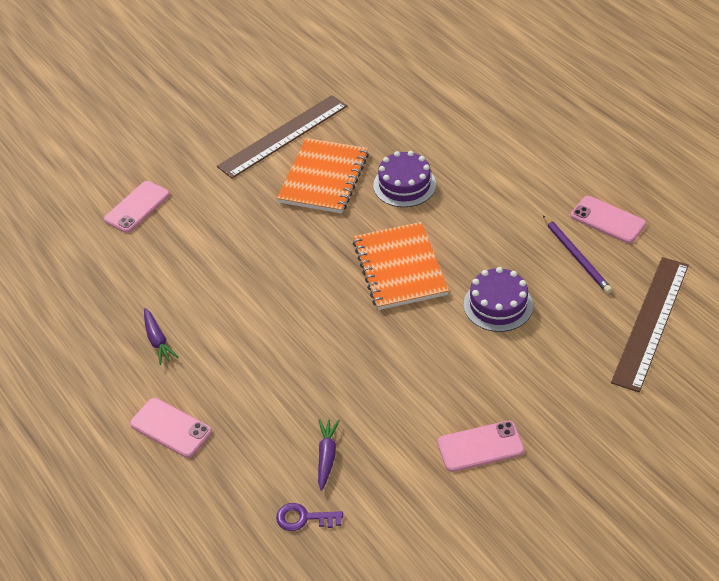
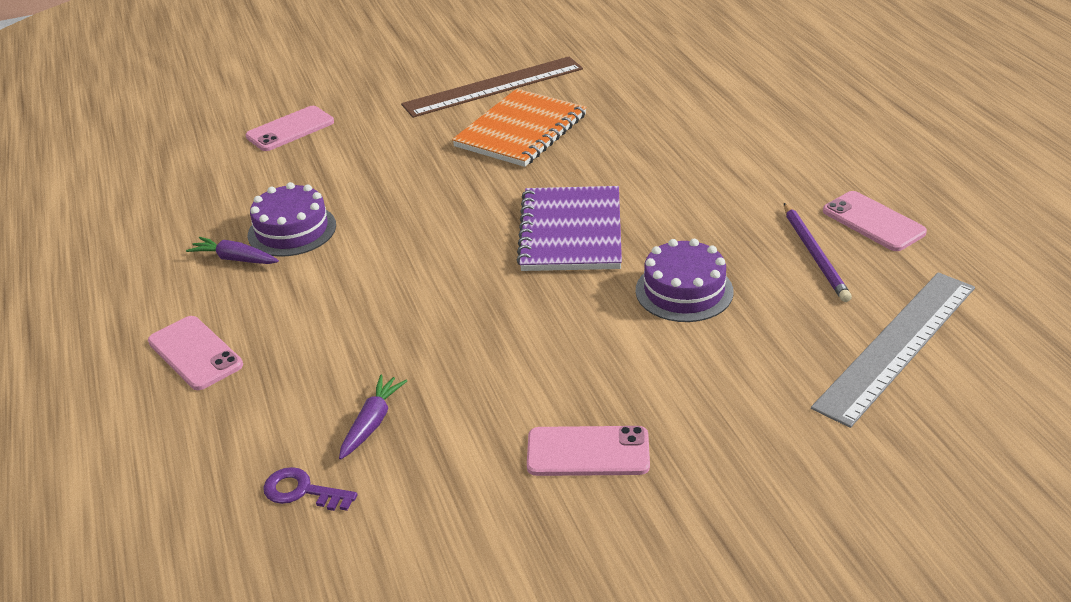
camera: 15 degrees right, 10 degrees down
purple carrot [144,308,178,365] -> purple carrot turned 120 degrees clockwise [186,237,279,264]
orange notebook [353,222,449,310] -> purple notebook [516,186,622,271]
purple cake [373,151,436,207] -> purple cake moved to [248,182,336,257]
brown ruler [611,257,689,392] -> grey ruler [811,272,975,428]

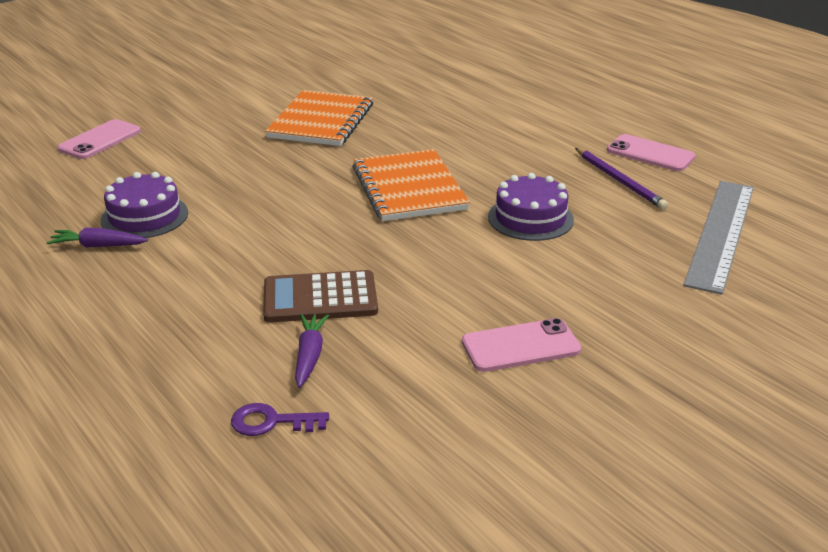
camera: 20 degrees left, 5 degrees down
pink phone [148,316,243,390] -> none
brown ruler [401,57,583,118] -> none
purple notebook [516,186,622,271] -> orange notebook [352,149,470,221]
none -> brown calculator [263,270,378,323]

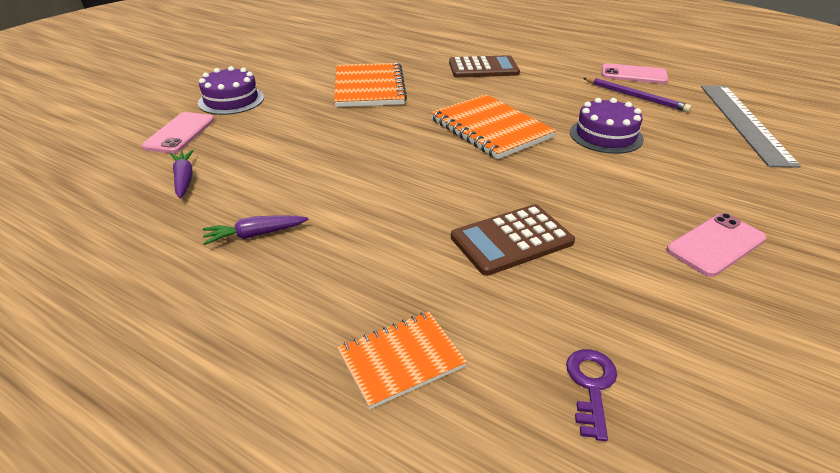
camera: 20 degrees left, 5 degrees up
purple cake [101,172,188,238] -> purple cake moved to [198,66,264,115]
purple key [231,403,329,436] -> purple key turned 120 degrees clockwise [566,349,617,441]
purple carrot [295,314,329,388] -> purple carrot moved to [170,150,193,198]
none -> orange notebook [337,312,467,409]
none -> brown calculator [449,55,520,78]

